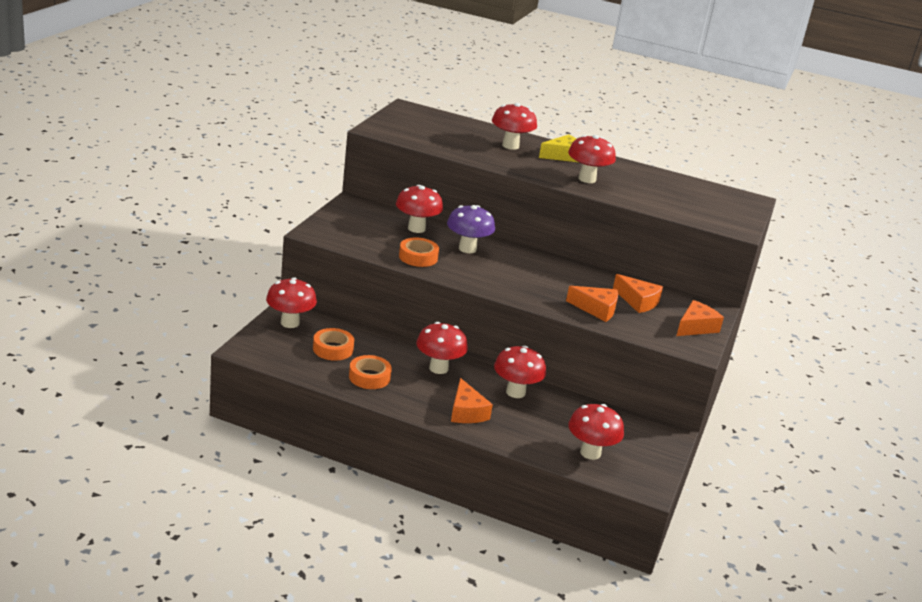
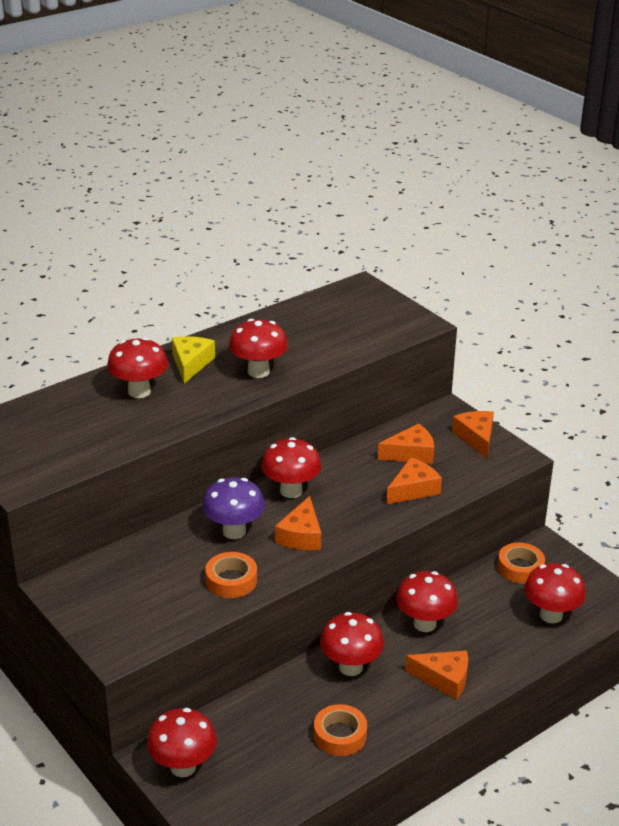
camera: 55 degrees left, 5 degrees up
orange tape [313,328,354,361] -> orange tape moved to [497,543,545,584]
red mushroom [396,185,443,233] -> red mushroom moved to [261,437,321,498]
none -> orange cheese [275,496,321,550]

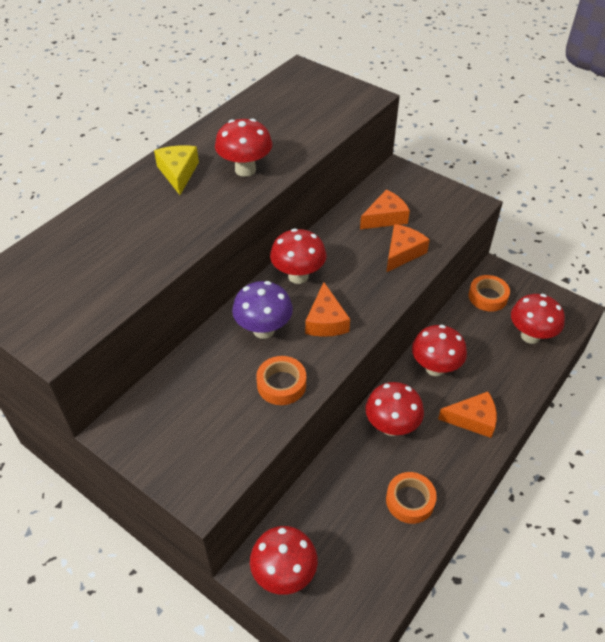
camera: 15 degrees left, 15 degrees up
red mushroom [107,337,168,398] -> none
orange cheese [452,411,494,458] -> none

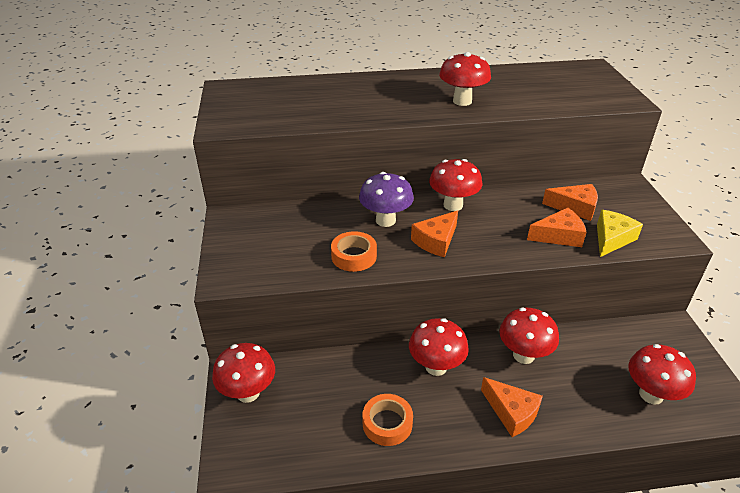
camera: 45 degrees right, 10 degrees down
yellow cheese [154,145,199,195] -> yellow cheese moved to [597,210,643,257]
orange tape [469,275,510,312] -> none

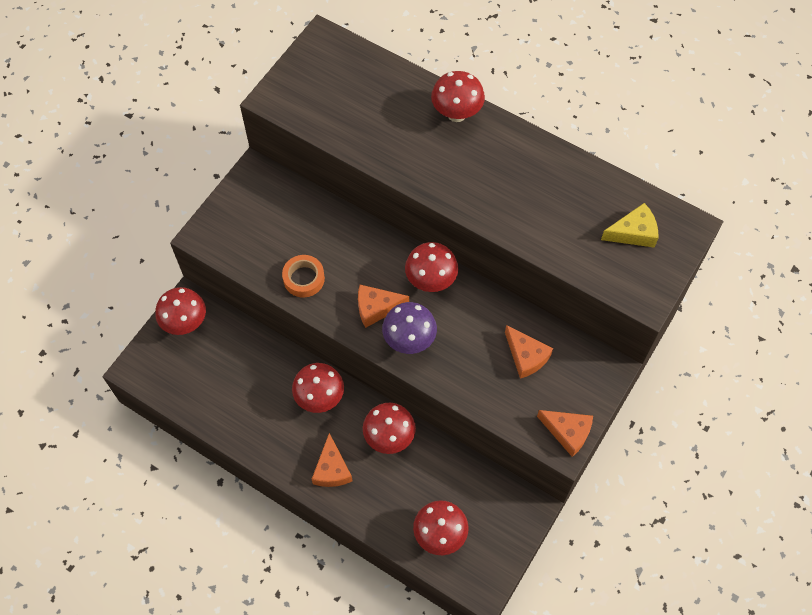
camera: 40 degrees right, 25 degrees up
purple mushroom [359,172,414,227] -> purple mushroom moved to [382,302,437,354]
orange tape [363,394,413,446] -> none
red mushroom [439,52,491,106] -> red mushroom moved to [431,71,485,122]
orange cheese [527,208,586,247] -> orange cheese moved to [537,410,593,457]
yellow cheese [597,210,643,257] -> yellow cheese moved to [601,203,658,248]

